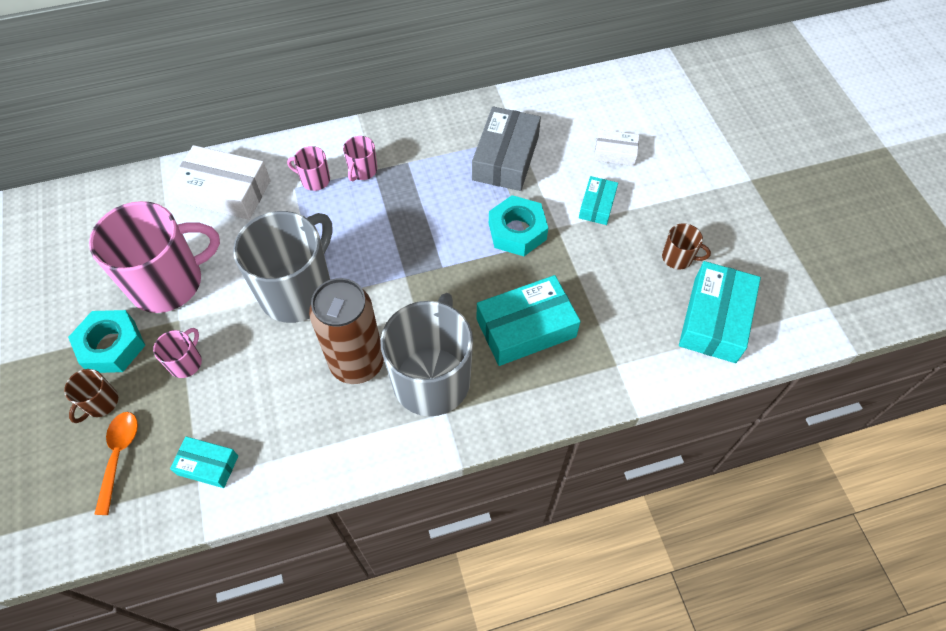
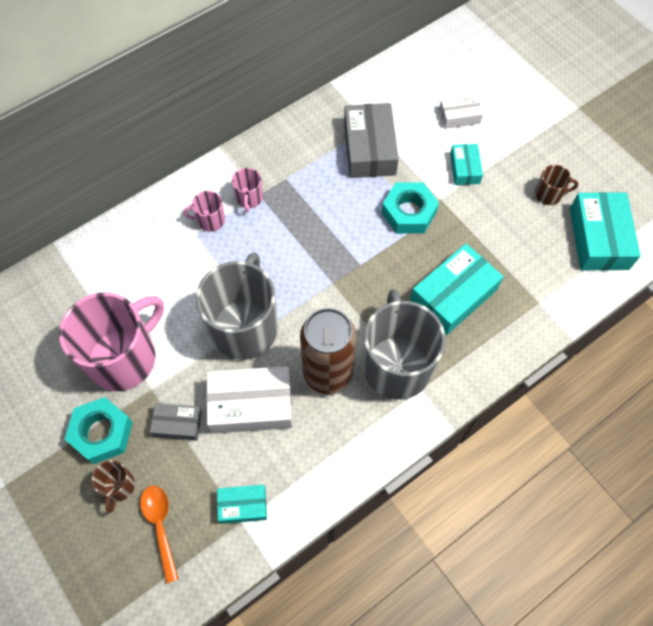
camera: 20 degrees left, 5 degrees up
pink mug [153,328,202,378] -> grey box [150,403,202,441]
white box [169,145,270,220] -> white box moved to [206,366,293,434]

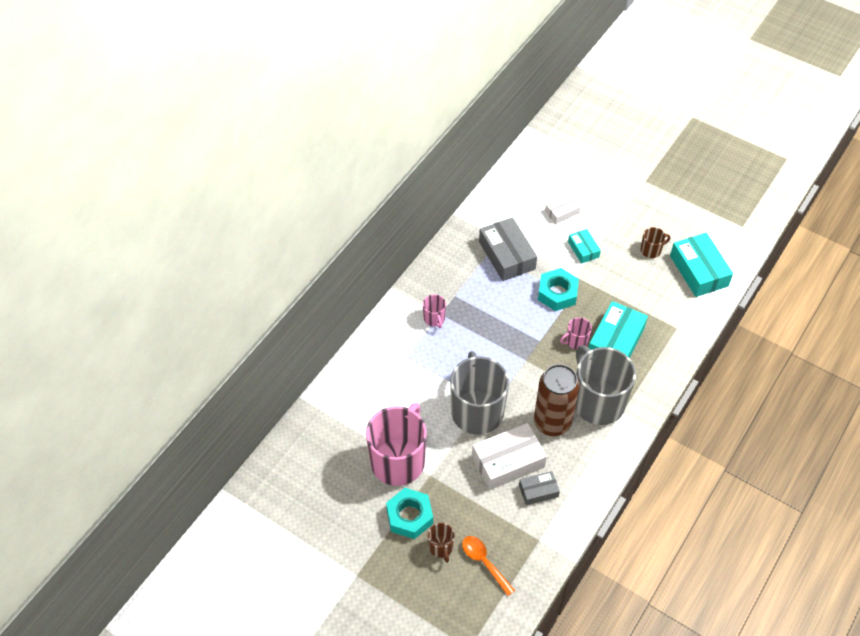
camera: 20 degrees left, 10 degrees down
grey box [150,403,202,441] -> grey box moved to [519,471,560,505]
pink mug [183,191,225,231] -> pink mug moved to [560,317,592,350]
turquoise box [217,485,267,524] -> none

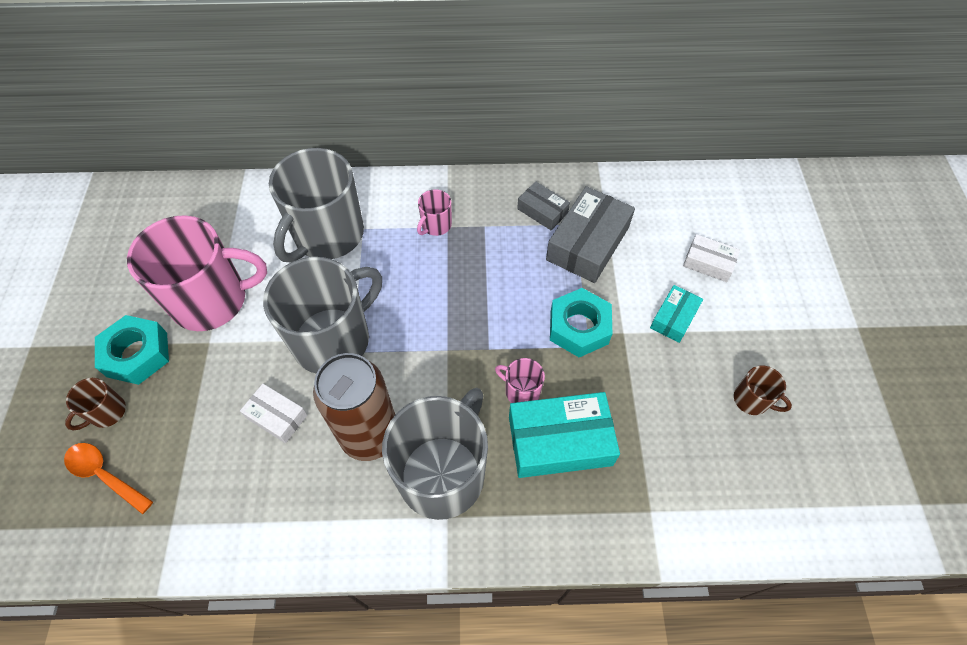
camera: 55 degrees right, 5 degrees up
orange spoon [462,536,515,596] -> orange spoon turned 75 degrees counterclockwise [64,443,153,514]
white box [472,423,547,490] -> white box [240,384,307,443], size x0.55
grey box [519,471,560,505] -> grey box moved to [517,182,570,230]
turquoise box [670,233,733,297] -> none
none -> grey mug [269,148,364,262]

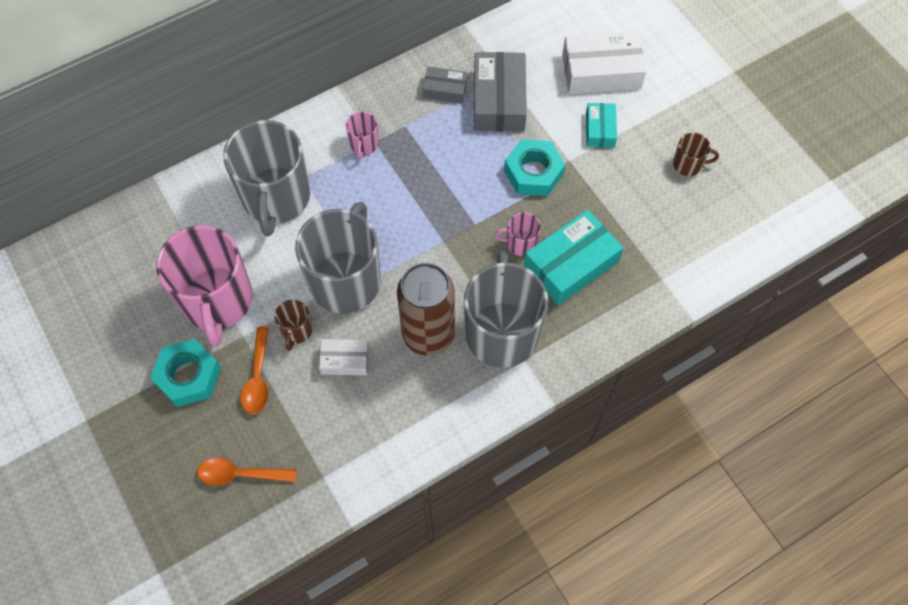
camera: 30 degrees left, 5 degrees up
brown mug [65,378,126,430] -> brown mug moved to [274,300,313,351]
pink mug [127,215,267,331] -> pink mug turned 120 degrees clockwise [156,225,252,346]
white box [683,234,740,282] -> white box [562,32,646,94], size x1.82
none -> orange spoon [241,326,269,414]

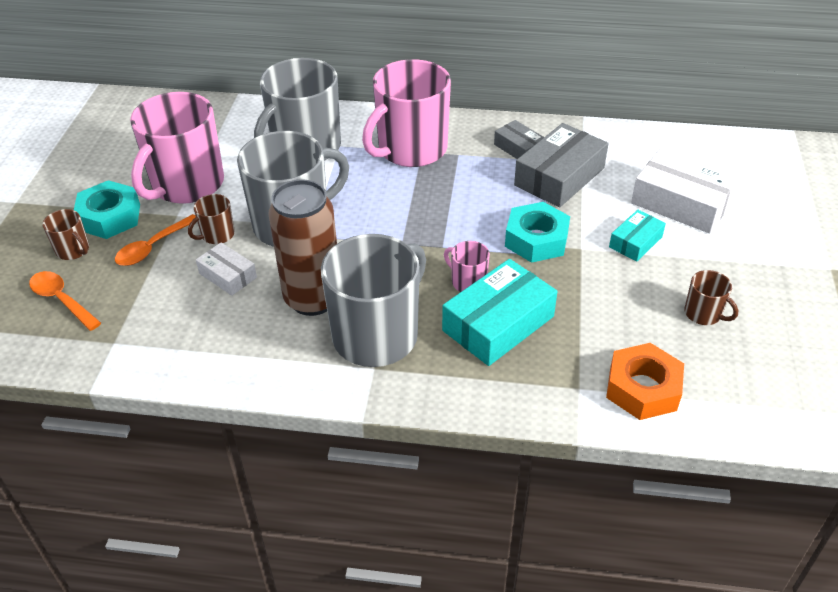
camera: 40 degrees right, 20 degrees down
pink mug [346,112,379,159] -> pink mug [362,59,451,167], size x2.31
turquoise box [524,210,624,305] -> turquoise box turned 45 degrees counterclockwise [442,259,558,366]
none -> brown mug [43,209,89,260]
none -> orange nut [606,343,684,420]

